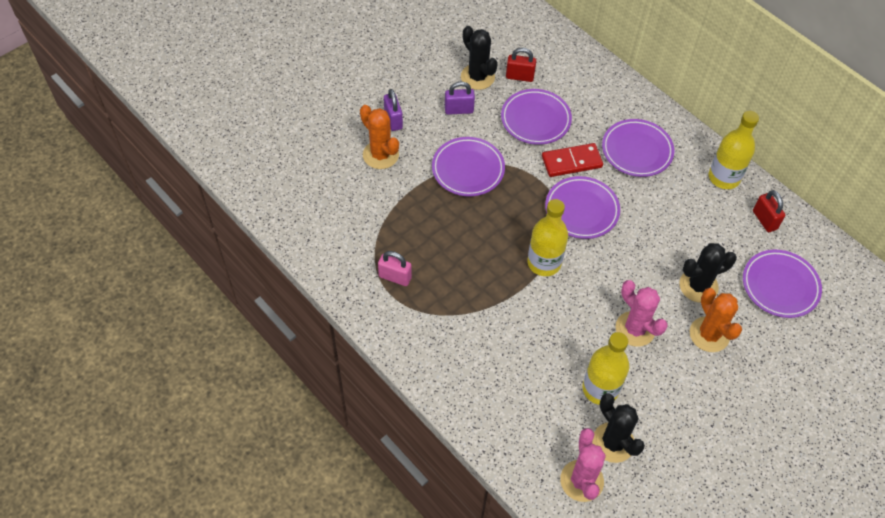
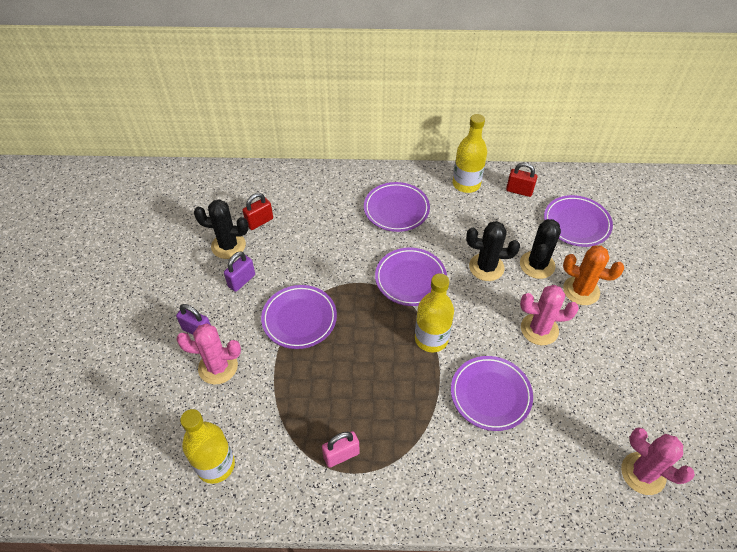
camera: 45 degrees left, 5 degrees down
orange cactus [360,105,399,169] -> pink cactus [176,324,241,385]
purple plate [501,89,572,145] -> purple plate moved to [451,356,533,431]
red domino [542,143,603,177] -> none
yellow bottle [583,332,629,405] -> yellow bottle moved to [180,409,235,484]
black cactus [592,393,645,463] -> black cactus moved to [466,221,520,281]

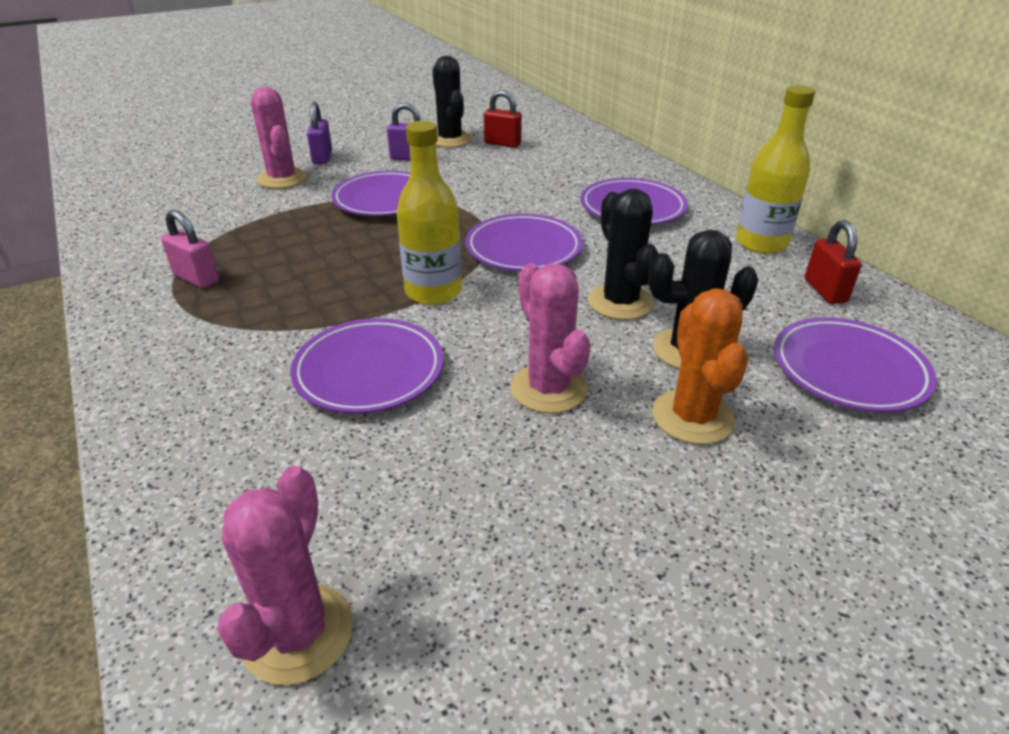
camera: 60 degrees right, 15 degrees down
yellow bottle [180,409,235,484] -> none

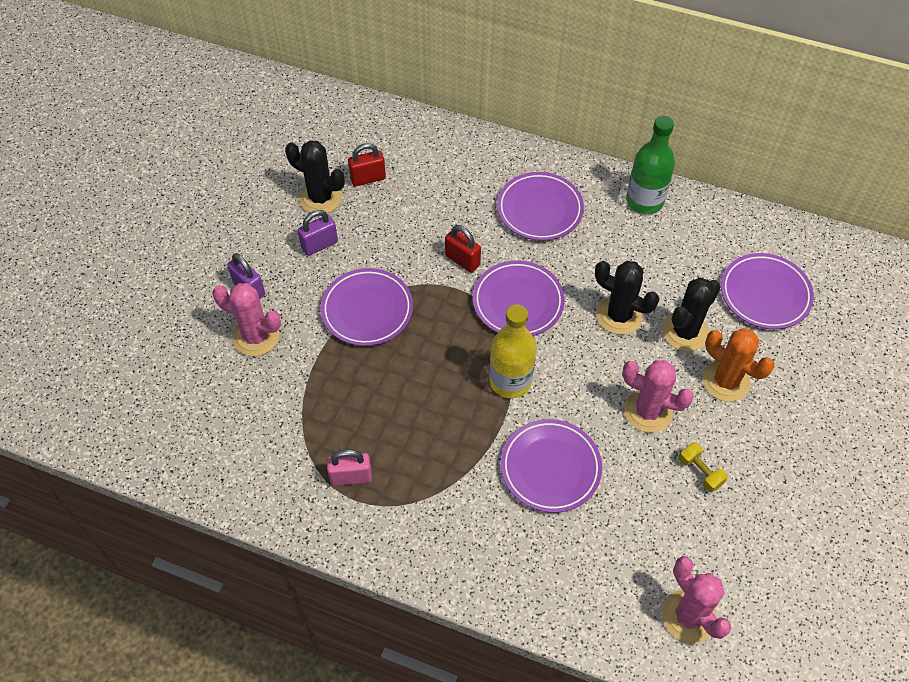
camera: 40 degrees left, 20 degrees up
yellow bottle [736,85,815,254] -> green bottle [626,116,675,214]
red padlock [805,220,862,304] -> red padlock moved to [445,225,481,273]
none -> yellow dumbbell [679,442,728,492]

